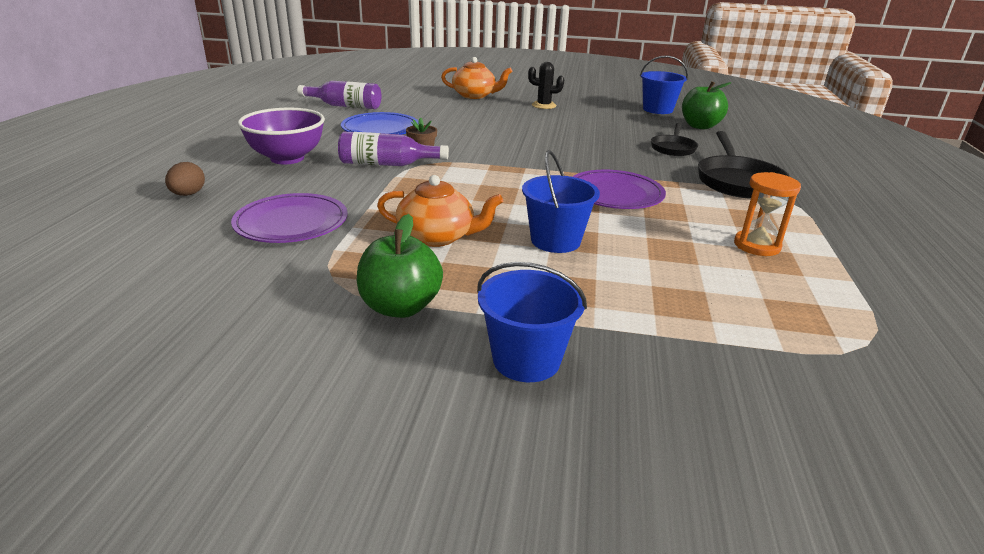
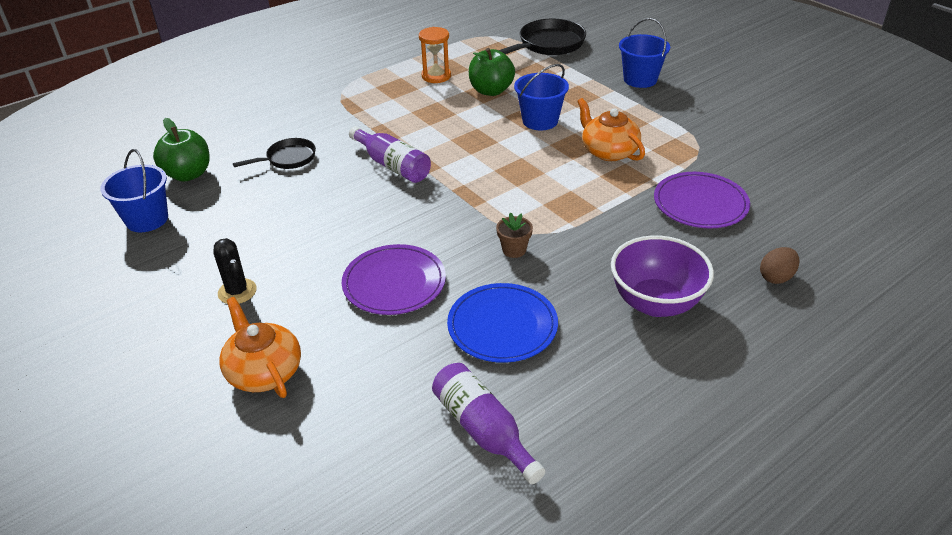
camera: 135 degrees left, 10 degrees up
purple bottle [338,132,449,166] -> purple bottle moved to [349,126,431,183]
green apple [357,214,443,318] -> green apple moved to [469,48,515,96]
purple plate [572,170,666,209] -> purple plate moved to [342,244,446,315]
black pan [698,131,790,199] -> black pan moved to [499,19,586,55]

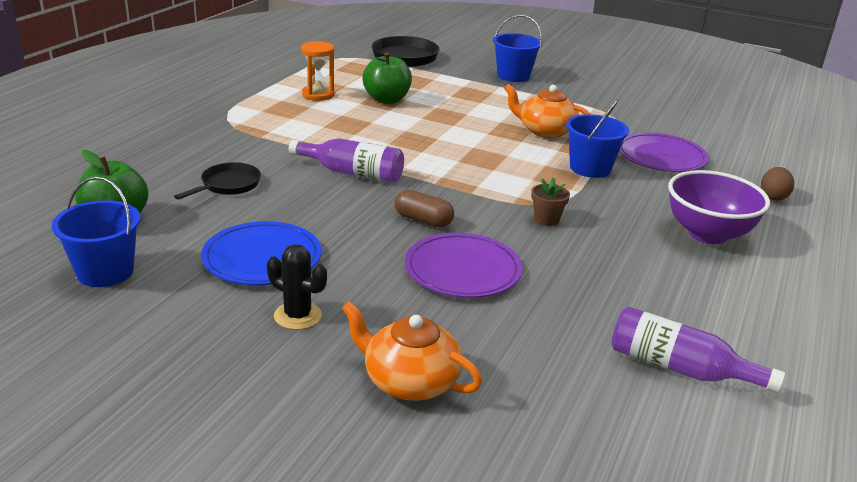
camera: 30 degrees left, 10 degrees down
blue plate [447,283,558,363] -> blue plate moved to [201,221,321,285]
blue bucket [514,64,569,130] -> blue bucket moved to [566,99,629,178]
none -> brown capsule [395,189,454,227]

